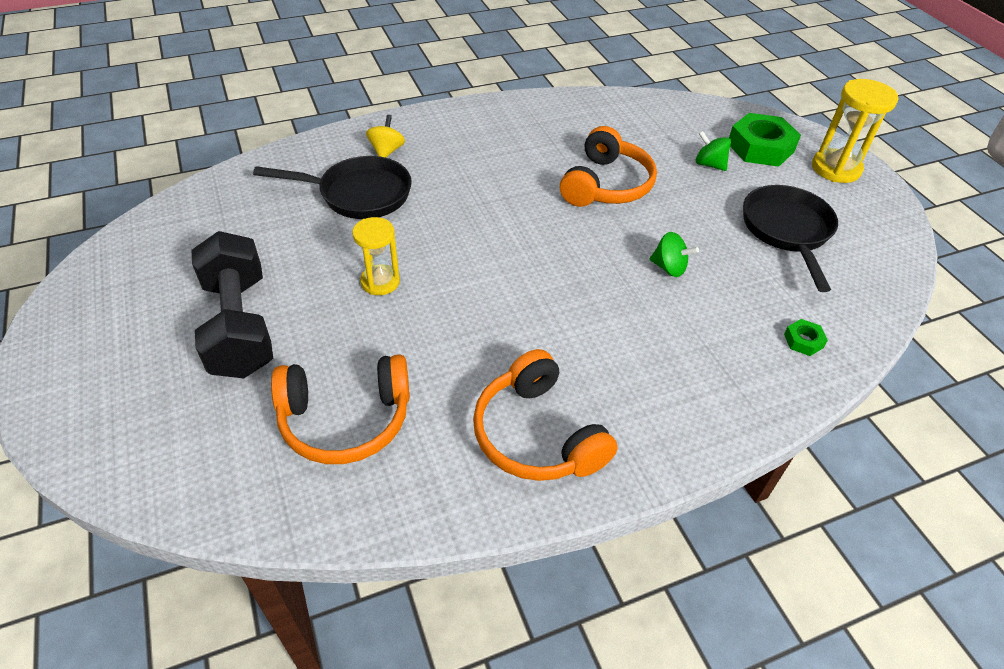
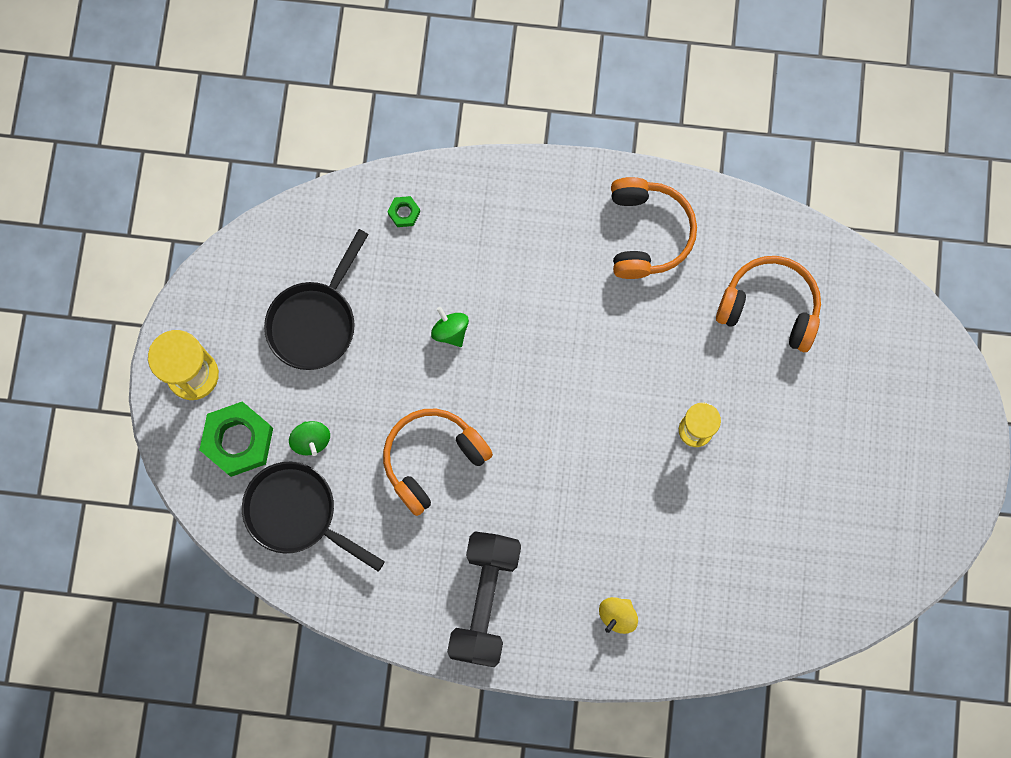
camera: 150 degrees left, 30 degrees up
black dumbbell [192,231,273,378] -> black dumbbell moved to [447,532,521,667]
black pan [253,156,412,219] -> black pan moved to [242,462,385,572]

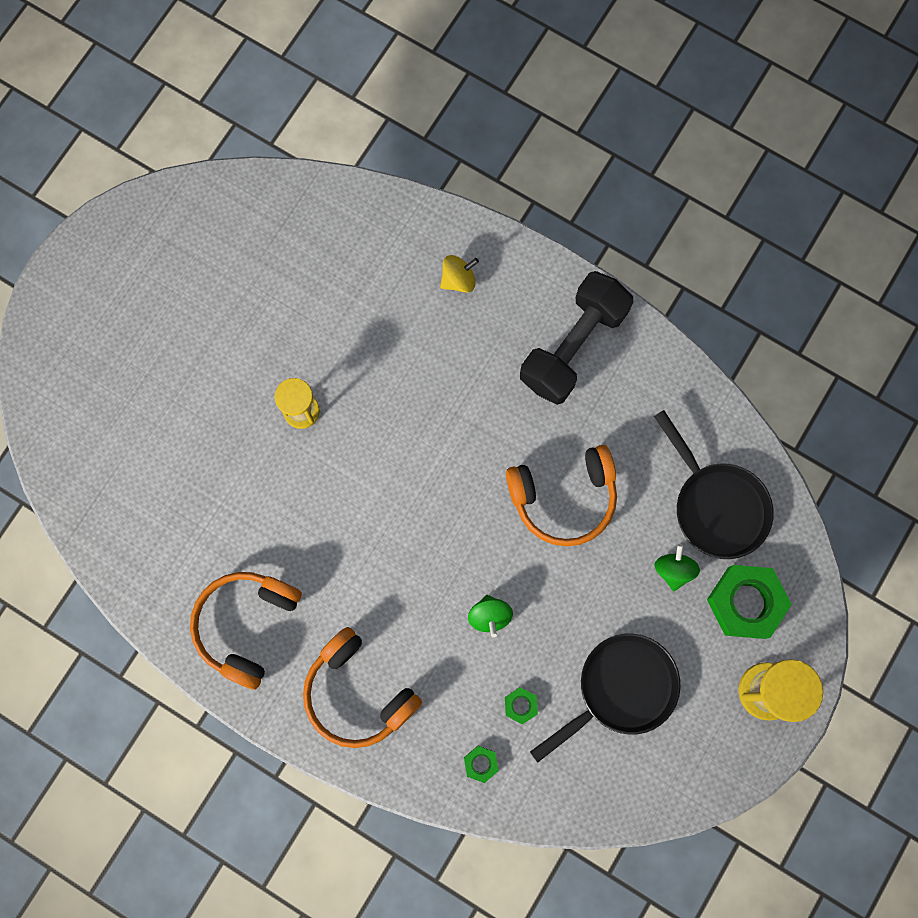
camera: 155 degrees left, 0 degrees up
orange headphones [716,256,821,352] -> orange headphones moved to [303,627,422,748]
none -> green nut [505,687,538,724]

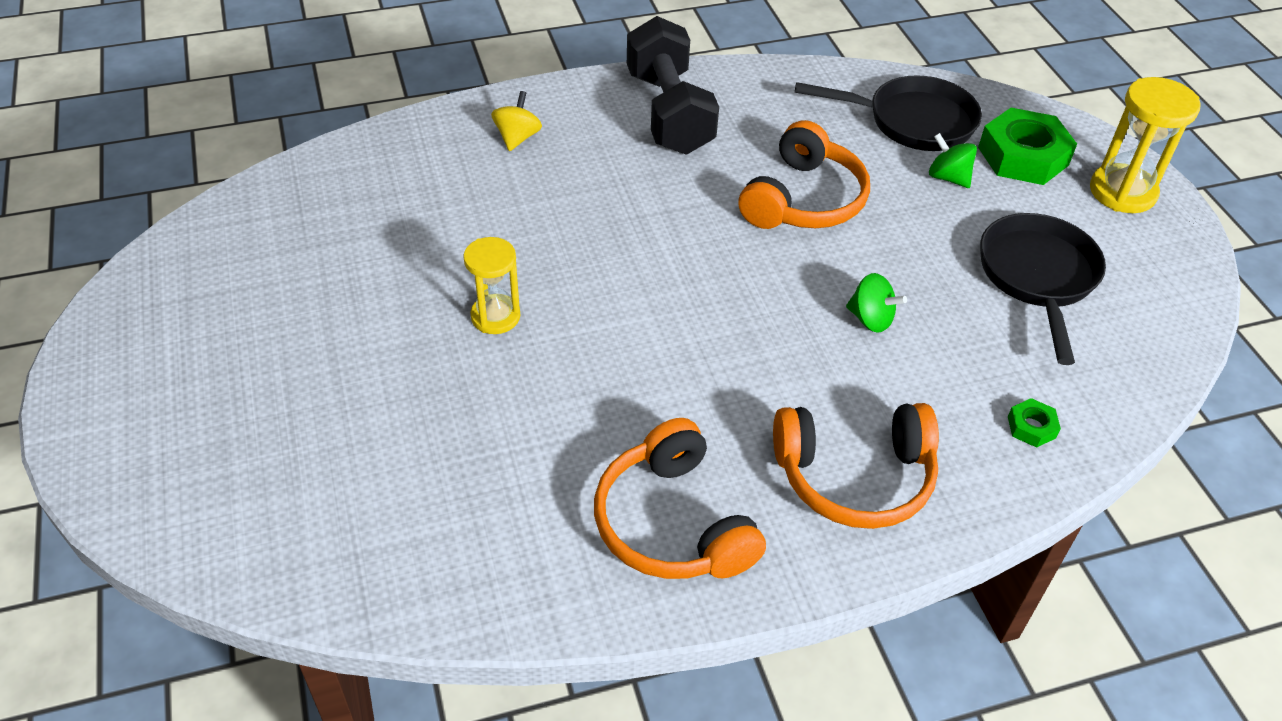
camera: 50 degrees left, 30 degrees down
green nut [505,687,538,724] -> none

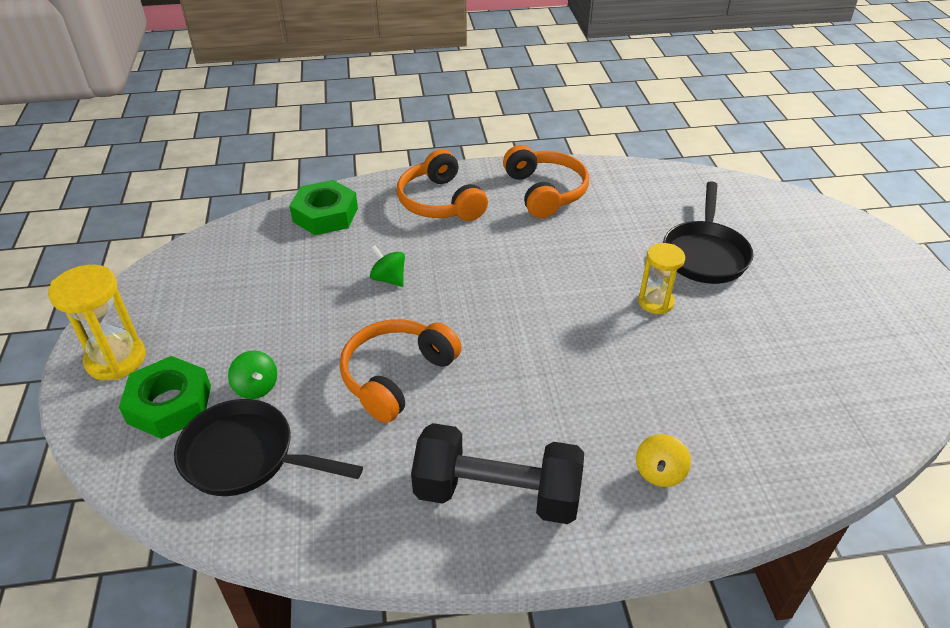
camera: 170 degrees left, 5 degrees down
black dumbbell [627,16,719,154] -> black dumbbell turned 75 degrees counterclockwise [411,423,584,524]
orange headphones [773,403,939,529] -> orange headphones turned 120 degrees counterclockwise [397,149,488,221]
black pan [980,213,1106,365] -> black pan moved to [663,181,754,284]
green nut [1008,398,1061,448] -> green nut [289,180,358,235], size x2.21

